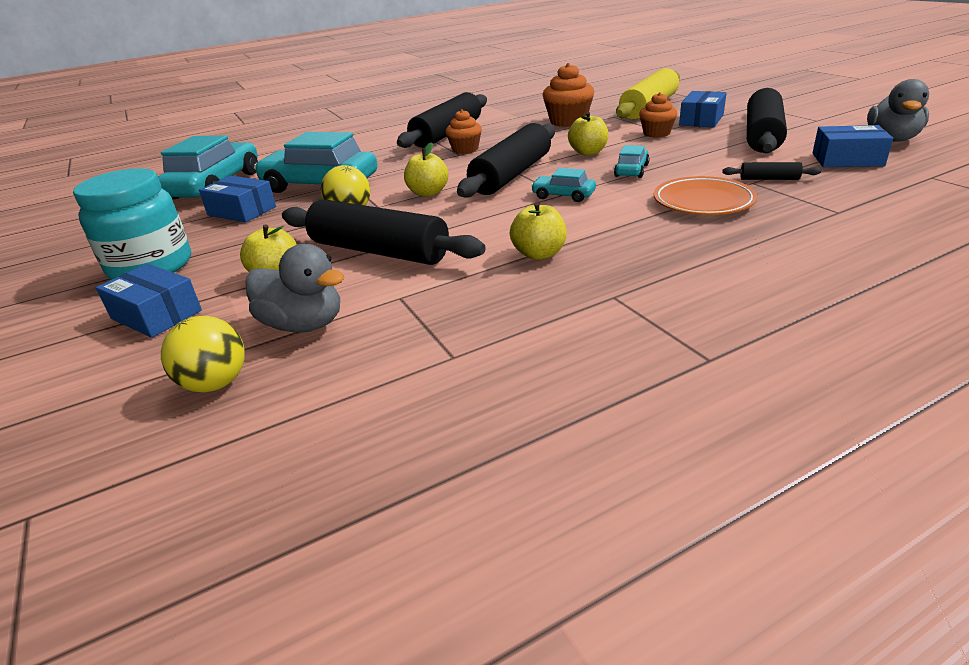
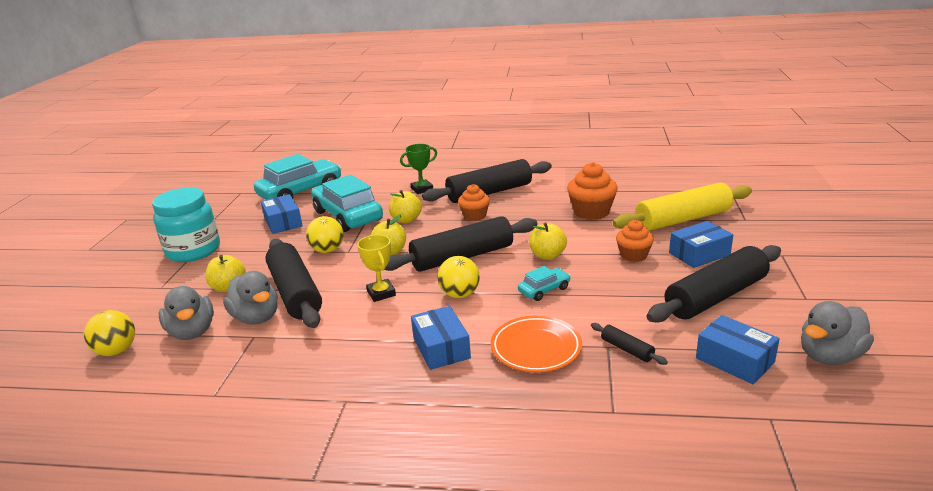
camera: 35 degrees right, 5 degrees down
blue box [96,263,202,338] -> blue box moved to [411,306,471,370]
yellow apple [510,202,567,260] -> yellow apple moved to [389,190,422,223]
turquoise car [531,168,596,202] -> yellow ball [437,256,480,298]
none -> grey duck [223,271,278,324]
none -> yellow trophy [357,235,396,302]
none -> green trophy [400,144,437,194]

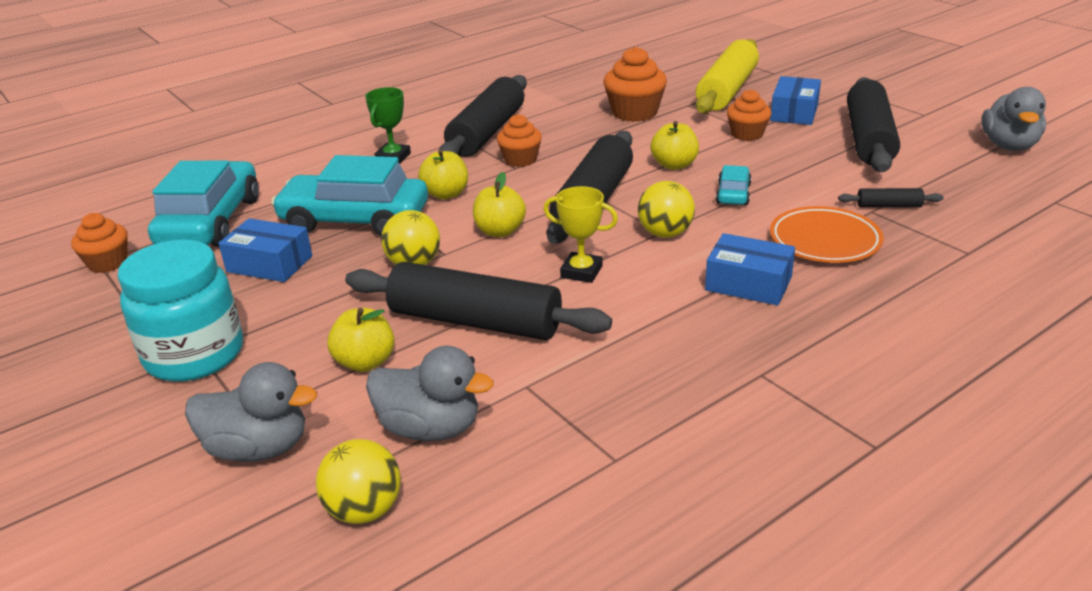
camera: 45 degrees left, 5 degrees up
grey duck [223,271,278,324] -> grey duck moved to [185,362,317,462]
blue box [696,315,780,384] -> none
none -> orange cupcake [71,213,128,273]

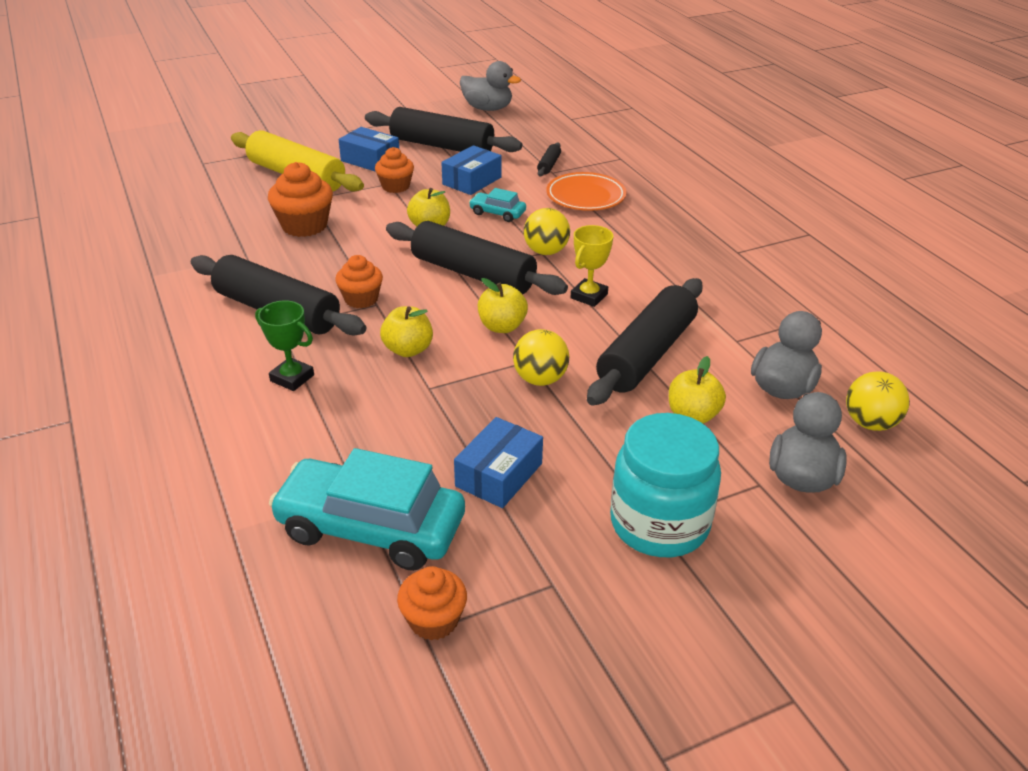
camera: 80 degrees left, 5 degrees up
turquoise car [271,155,428,236] -> none
blue box [705,233,795,306] -> blue box moved to [441,145,502,195]

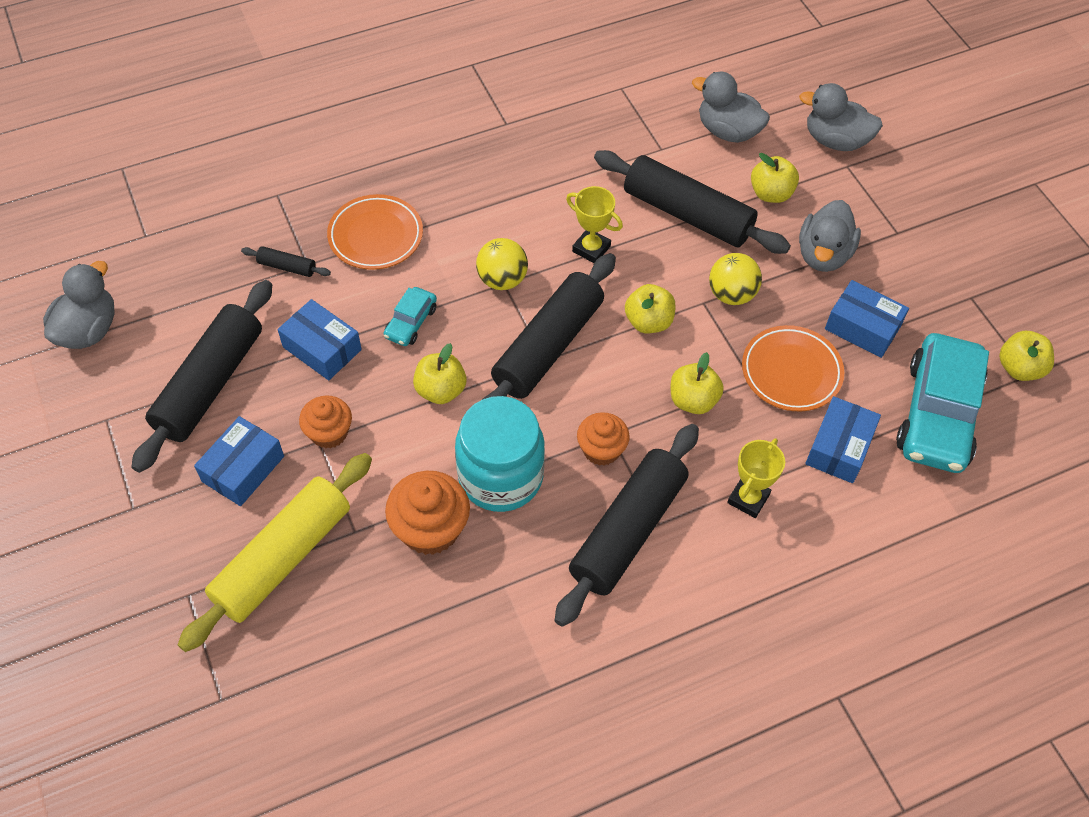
camera: 90 degrees left, 20 degrees up
green trophy [255,300,314,391] -> yellow trophy [727,438,785,518]
orange cupcake [397,566,467,640] -> yellow apple [999,331,1054,381]
turquoise jar [610,413,721,557] -> turquoise jar moved to [455,396,545,512]
yellow ball [846,371,910,431] -> none
none -> orange plate [742,325,844,412]
none -> grey duck [799,200,861,272]
none -> blue box [805,396,881,483]

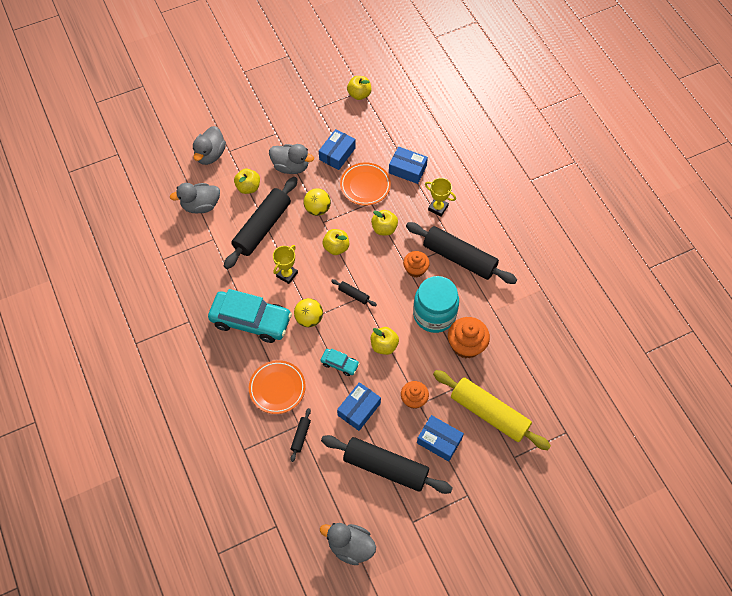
camera: 90 degrees left, 5 degrees up
black rolling pin [483,253,616,399] -> black rolling pin [331,279,377,306], size x0.42
grey duck [692,71,770,143] -> grey duck turned 45 degrees clockwise [170,183,220,213]
turquoise car [896,333,989,473] -> turquoise car moved to [208,289,292,343]

